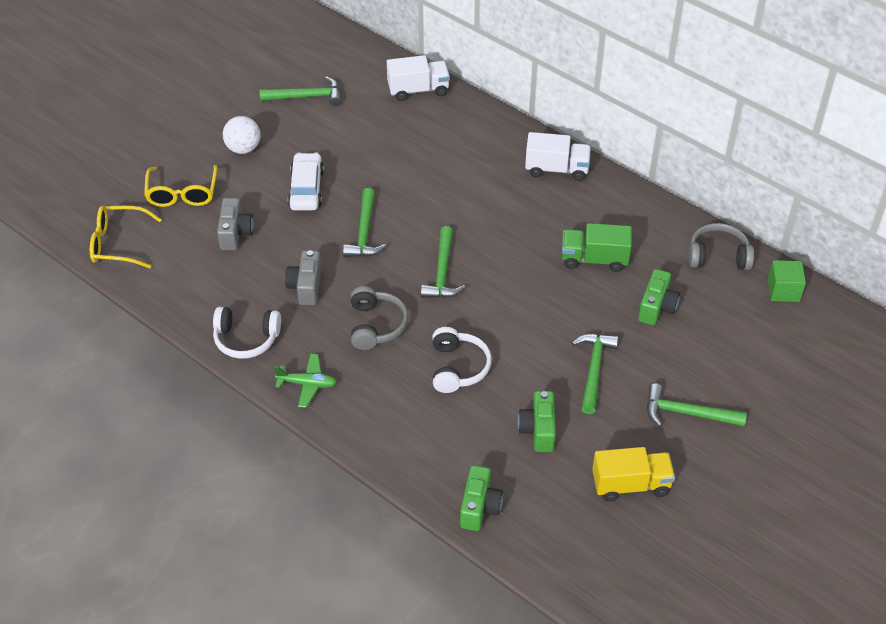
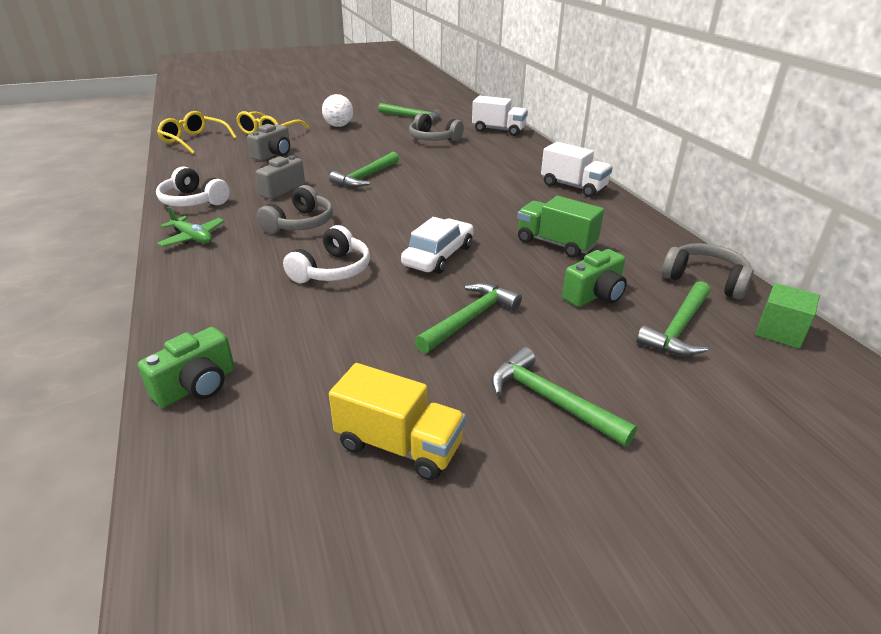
camera: 30 degrees right, 15 degrees down
white car [288,153,324,210] -> white car moved to [401,217,474,274]
green hammer [421,226,465,298] -> green hammer moved to [636,281,710,356]
green camera [518,391,556,452] -> none
none -> grey headphones [409,112,464,141]

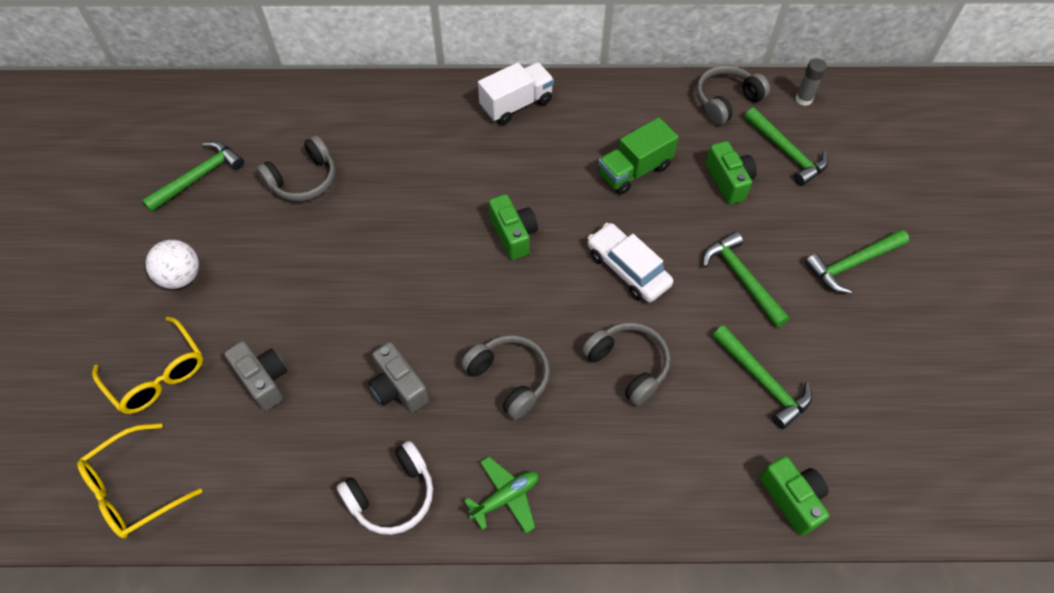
camera: 70 degrees left, 25 degrees up
white headphones [283,225,370,283] -> grey headphones [582,322,670,406]
green hammer [329,152,399,187] -> green hammer moved to [712,325,812,429]
yellow truck [329,363,466,481] -> none
white truck [472,96,528,136] -> none
green cube [755,283,820,349] -> grey glue stick [795,58,827,106]
none -> green camera [489,194,538,260]

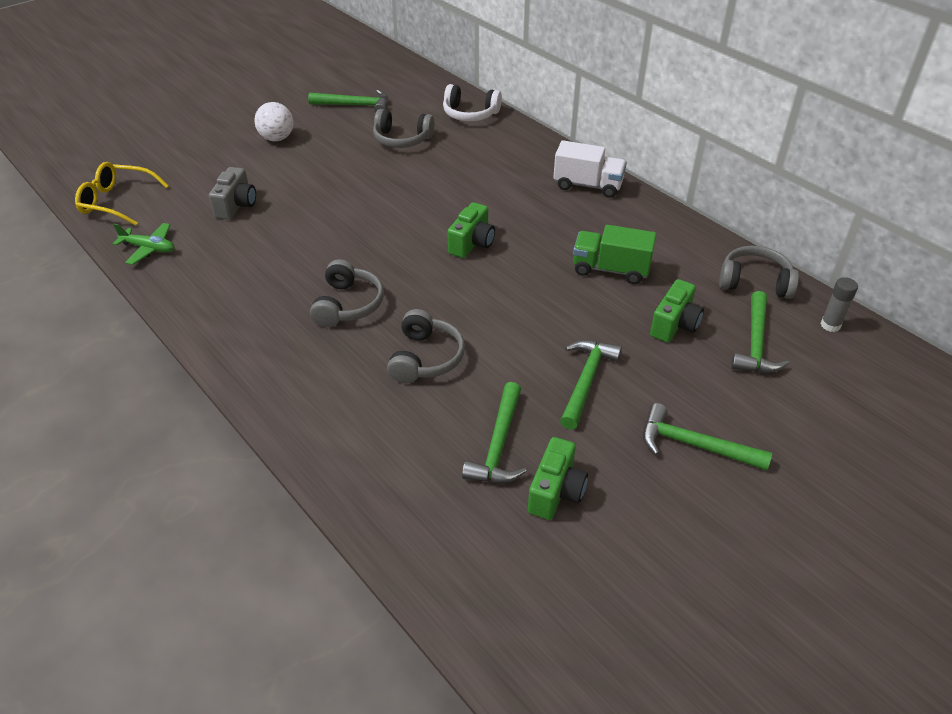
camera: 50 degrees right, 15 degrees down
yellow glasses [92,316,203,414] -> none
white headphones [337,441,433,535] -> white headphones moved to [443,84,502,121]
grey camera [368,342,429,413] -> none
green plane [464,457,539,534] -> green plane moved to [113,223,174,265]
white car [587,223,673,302] -> none
green camera [760,456,829,536] -> green camera moved to [528,437,588,520]

